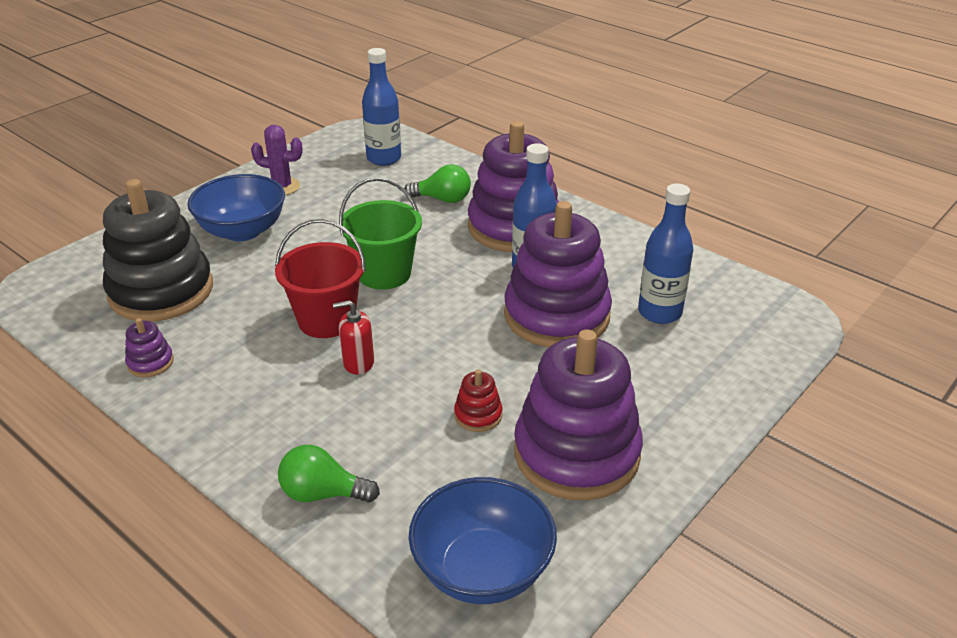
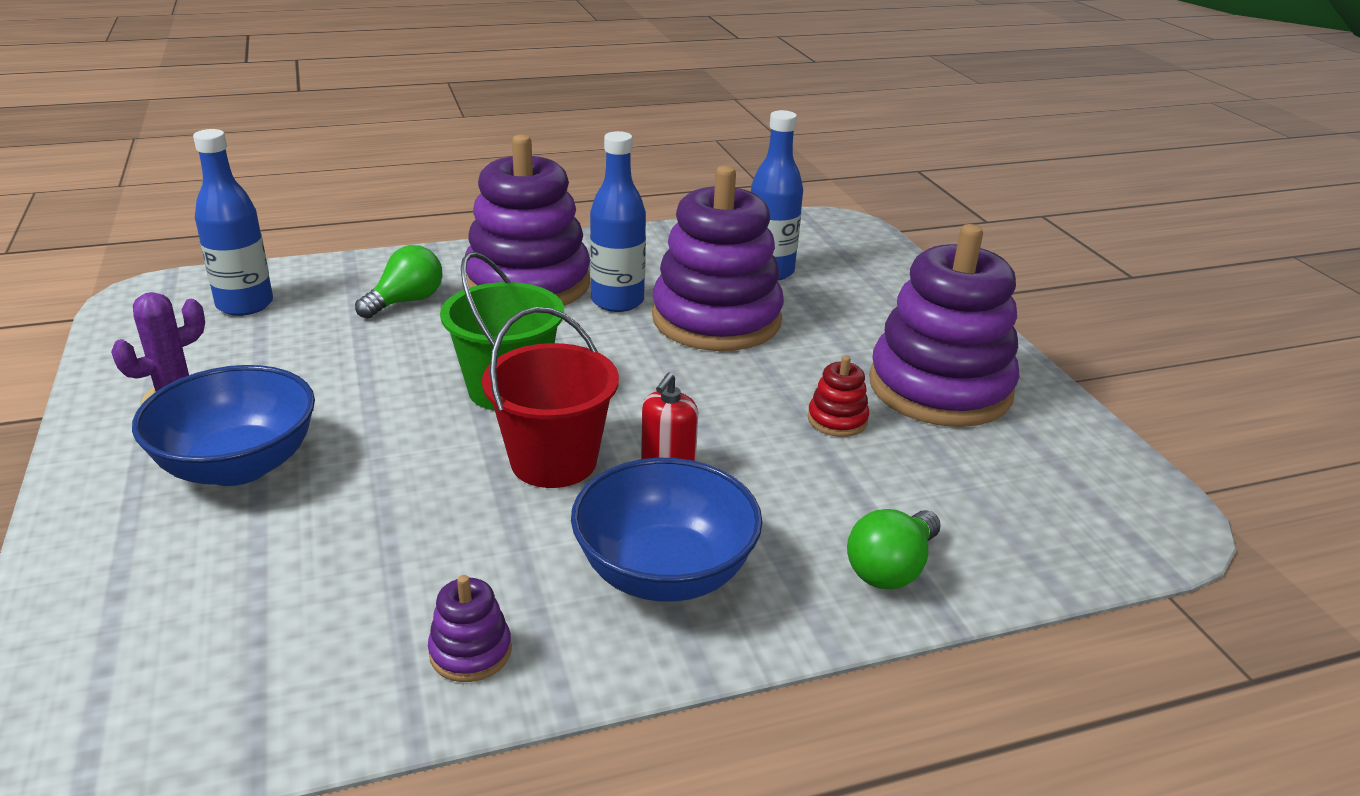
camera: 60 degrees left, 5 degrees down
black stacking toy [103,179,213,322] -> none
blue bowl [409,477,557,604] -> blue bowl moved to [571,458,763,602]

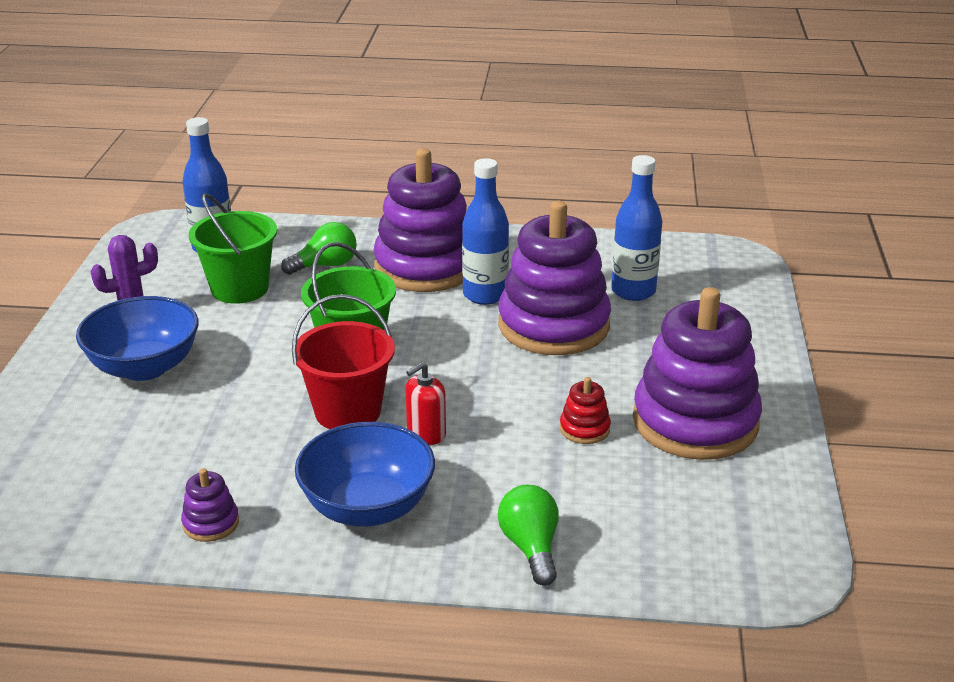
camera: 25 degrees right, 0 degrees up
green light bulb [847,509,941,589] -> green light bulb turned 105 degrees clockwise [498,485,559,586]
none -> green bucket [189,193,277,304]

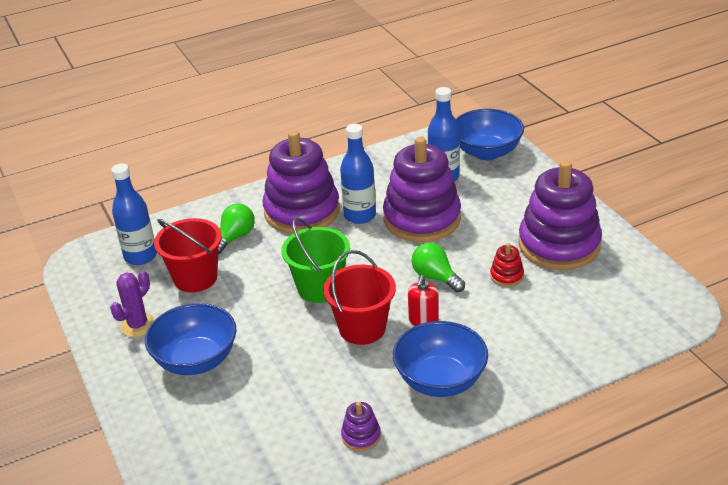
camera: 30 degrees left, 5 degrees up
green bucket [189,193,277,304] -> red bucket [154,218,222,292]
green light bulb [498,485,559,586] -> green light bulb moved to [412,243,465,292]
none -> blue bowl [456,109,524,160]

